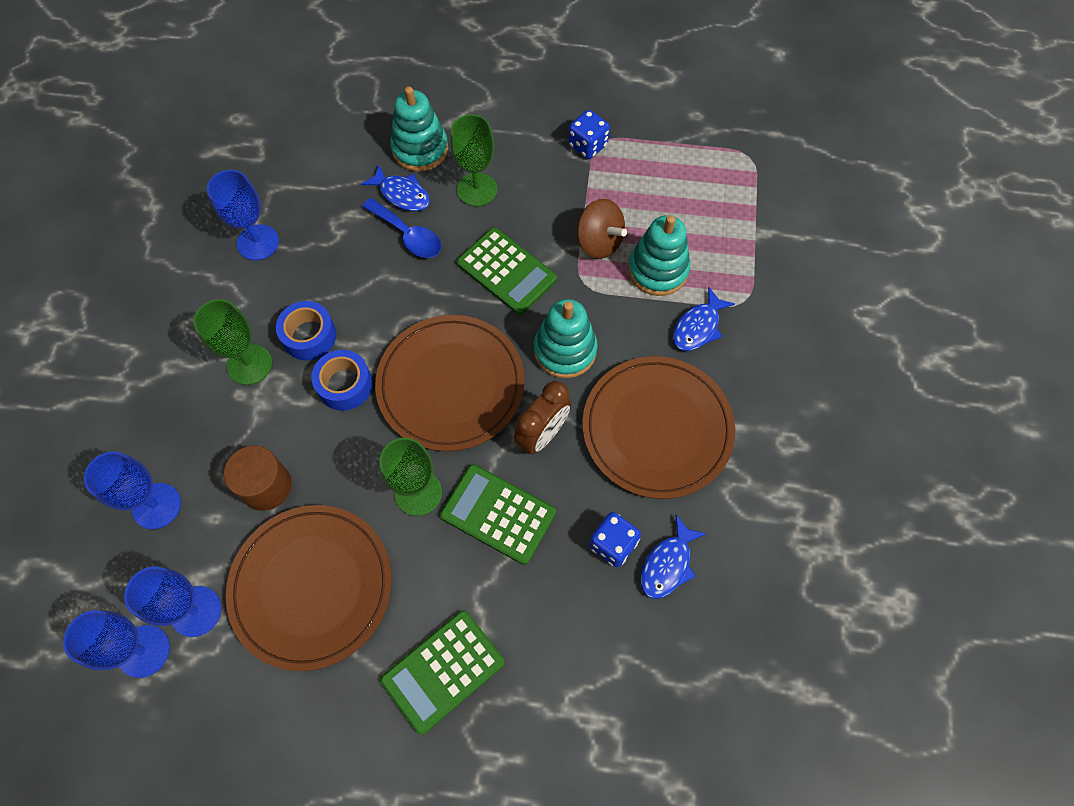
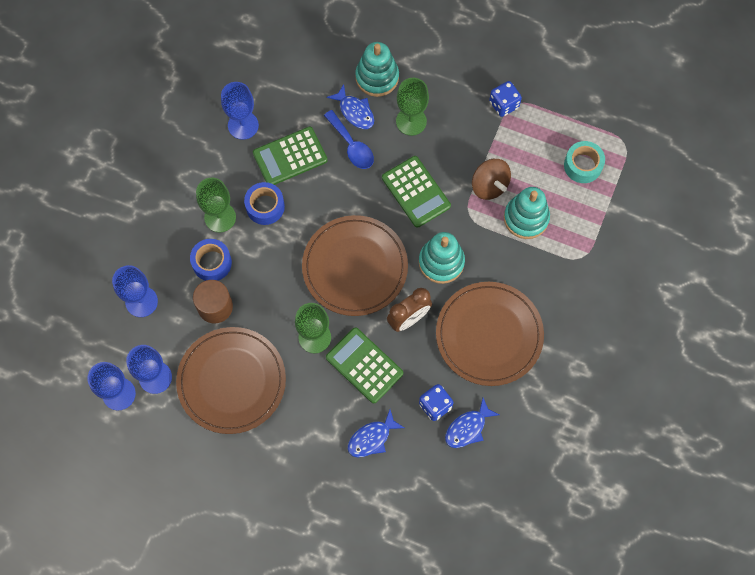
camera: 15 degrees right, 5 degrees up
blue tape [311,350,373,411] -> blue tape moved to [190,239,232,281]
green calculator [380,610,505,735] -> green calculator moved to [253,127,327,185]
blue fish [673,287,735,351] -> blue fish moved to [348,410,404,457]
none -> turquoise tape [564,141,605,183]

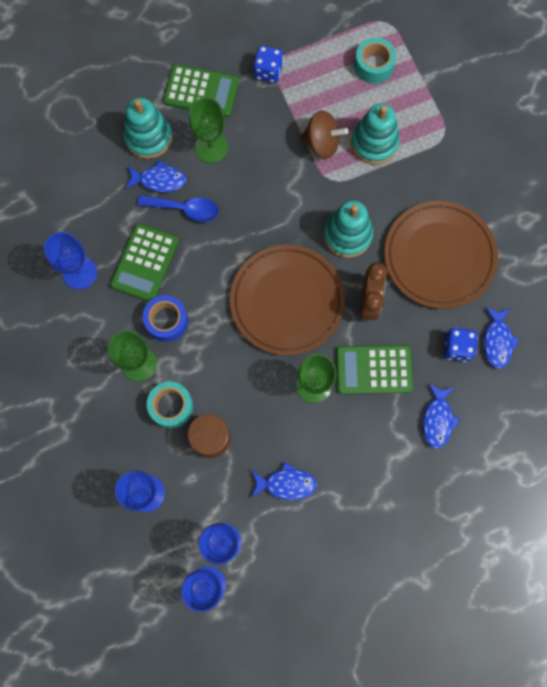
camera: 45 degrees left, 5 degrees up
brown plate [176,327,286,434] -> blue fish [251,462,317,500]
blue tape [190,239,232,281] -> turquoise tape [147,381,193,428]
green calculator [382,156,451,228] -> green calculator moved to [163,64,239,117]

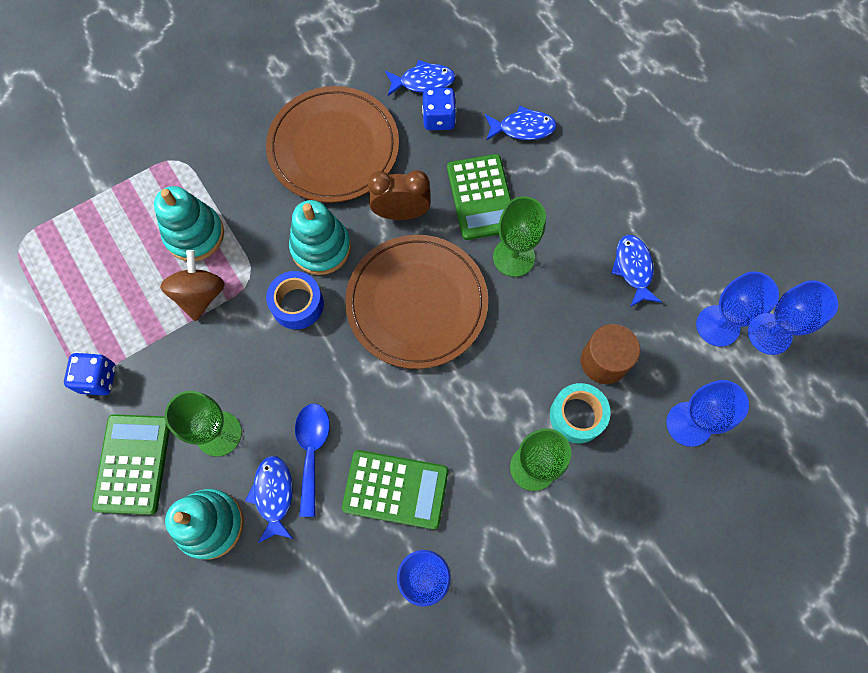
camera: 100 degrees left, 5 degrees down
blue tape [143,295,188,342] -> blue tape moved to [266,271,324,329]
turquoise tape [354,38,396,84] -> none

